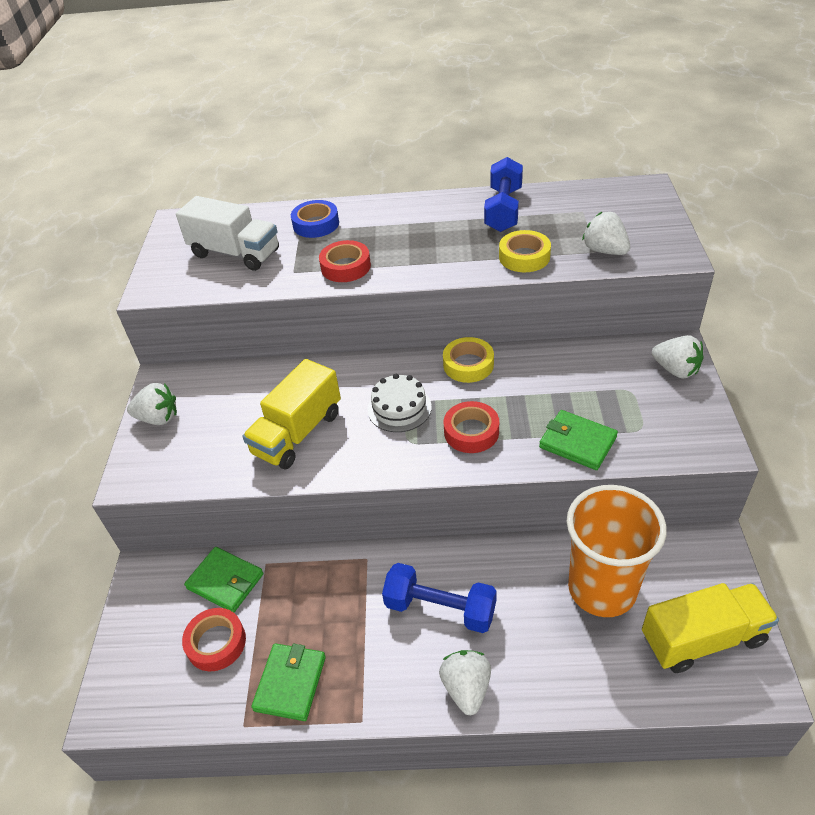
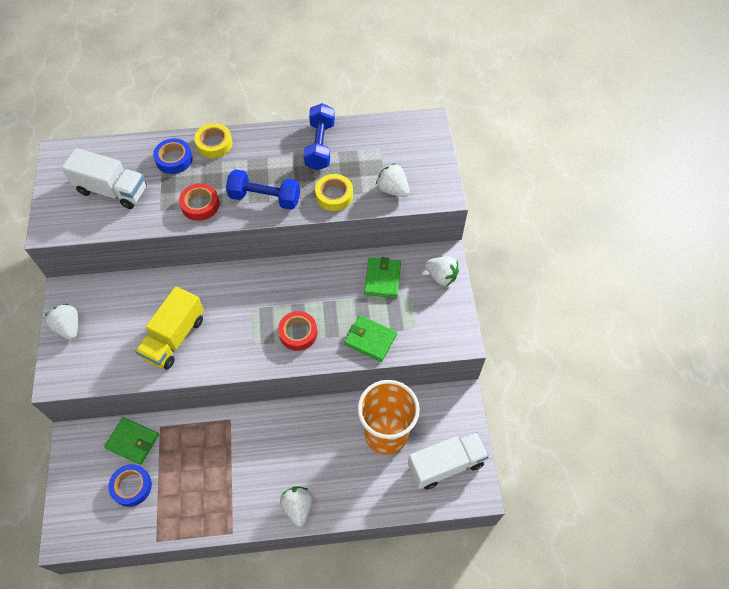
camera: 10 degrees left, 15 degrees up
white strawberry [127,383,177,425] -> white strawberry turned 120 degrees counterclockwise [45,304,78,340]
red tape [182,608,246,671] -> blue tape [108,464,152,507]
green wallet [251,643,326,721] -> green wallet moved to [364,257,401,298]
white cake [367,374,432,432] -> none
blue dumbbell [382,563,497,633] -> blue dumbbell moved to [226,169,300,210]
yellow tape [443,337,494,383] -> yellow tape moved to [194,123,233,158]
yellow truck [642,583,779,673] -> white truck [408,432,489,489]

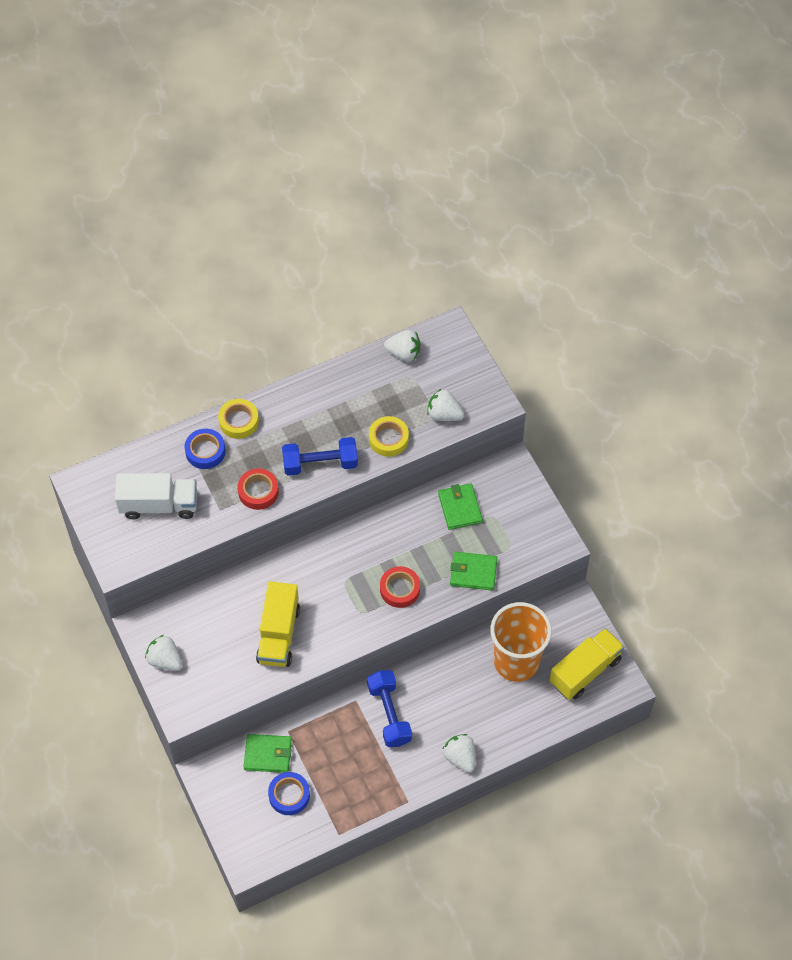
camera: 20 degrees left, 0 degrees up
blue dumbbell [304,103,335,170] -> blue dumbbell moved to [367,670,412,747]
white truck [408,432,489,489] -> yellow truck [550,628,624,700]
white strawberry [425,256,459,286] -> white strawberry moved to [384,330,420,362]

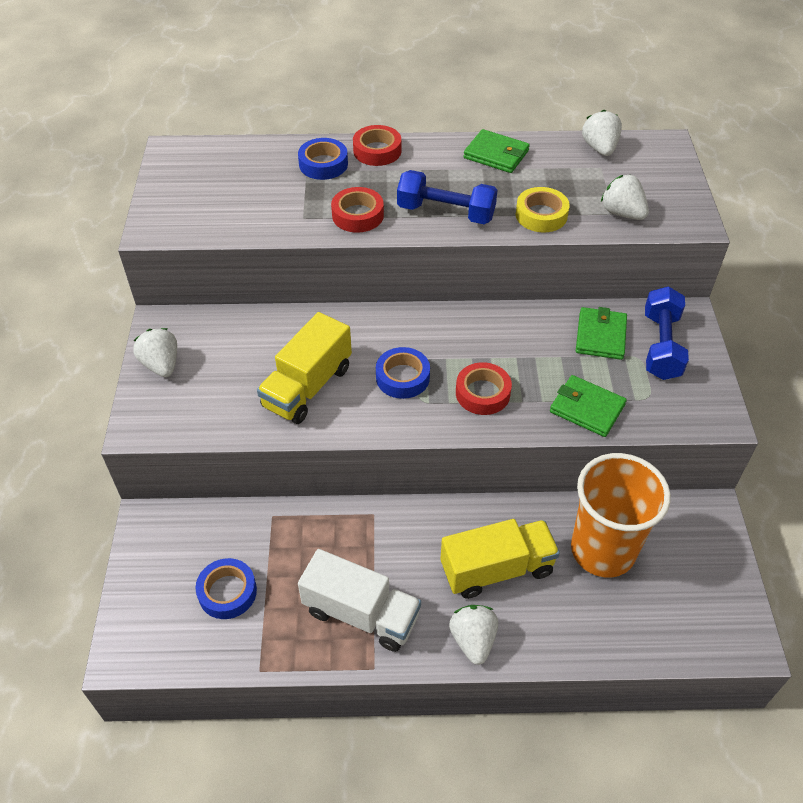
camera: 25 degrees right, 10 degrees down
white truck [115,473,197,519] -> white truck moved to [298,549,421,652]
yellow tape [218,399,259,439] -> red tape [353,125,401,166]
green wallet [244,734,292,773] -> green wallet moved to [463,129,530,173]
blue dumbbell [367,670,412,747] -> blue dumbbell moved to [645,286,689,380]
white strawberry [384,330,420,362] -> white strawberry turned 135 degrees counterclockwise [582,110,622,156]
yellow truck [550,628,624,700] -> yellow truck moved to [440,519,560,599]
none -> blue tape [376,347,430,399]

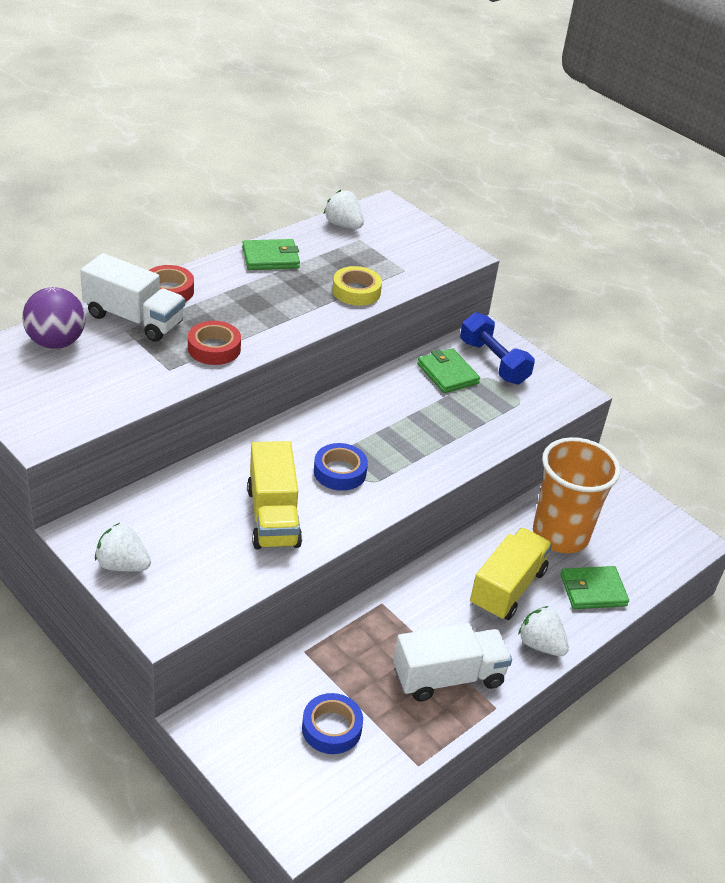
camera: 45 degrees left, 10 degrees down
blue tape [298,138,348,180] -> white truck [80,253,185,342]
blue dumbbell [397,170,497,224] -> none
red tape [456,362,512,415] -> none
green wallet [550,375,627,437] -> green wallet moved to [560,566,629,609]
white strawberry [601,175,649,220] -> none
none -> purple ball [22,287,86,349]

